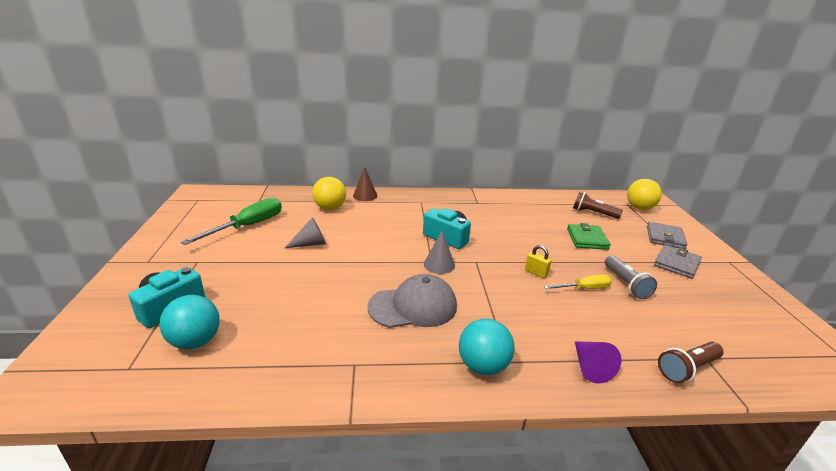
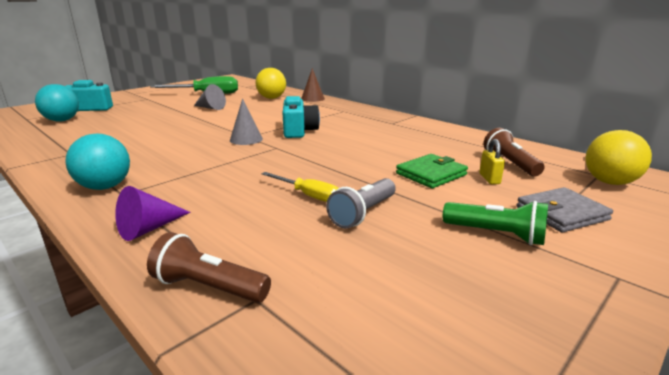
camera: 50 degrees right, 5 degrees down
grey cap [368,274,457,328] -> none
yellow padlock [525,245,552,278] -> yellow padlock moved to [479,139,505,184]
grey wallet [654,245,702,279] -> green flashlight [443,201,548,245]

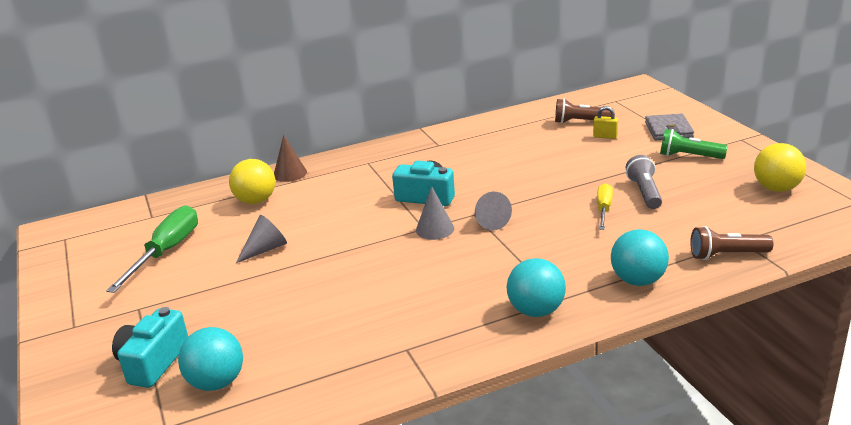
camera: 65 degrees left, 5 degrees up
purple cone [115,186,190,241] -> turquoise ball [611,229,669,286]
brown flashlight [147,232,271,303] -> brown flashlight turned 45 degrees clockwise [690,226,774,260]
yellow screwdriver [261,172,338,202] -> yellow screwdriver turned 45 degrees counterclockwise [597,183,613,230]
grey flashlight [326,178,396,228] -> grey flashlight turned 150 degrees counterclockwise [626,155,662,209]
green wallet [396,154,468,188] -> none
green flashlight [443,201,548,245] -> green flashlight turned 120 degrees counterclockwise [660,129,727,159]
yellow ball [585,130,652,185] -> yellow ball moved to [754,143,806,192]
none -> grey cone [475,192,512,230]

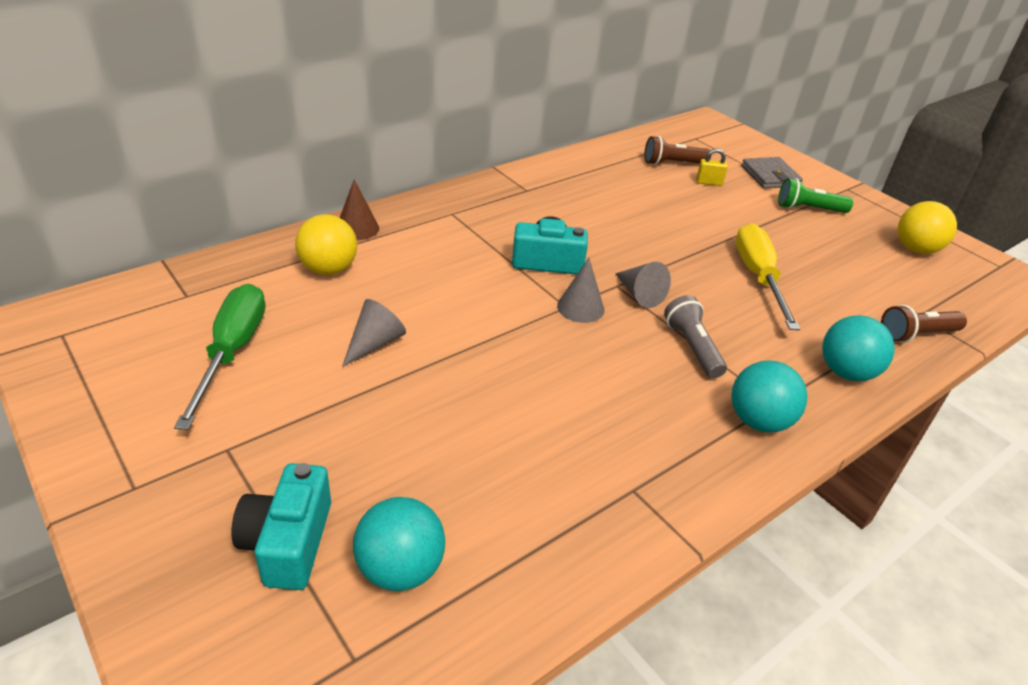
camera: 20 degrees left, 10 degrees up
yellow screwdriver [597,183,613,230] -> yellow screwdriver [735,223,800,330], size x1.72
grey flashlight [626,155,662,209] -> grey flashlight moved to [664,295,727,378]

